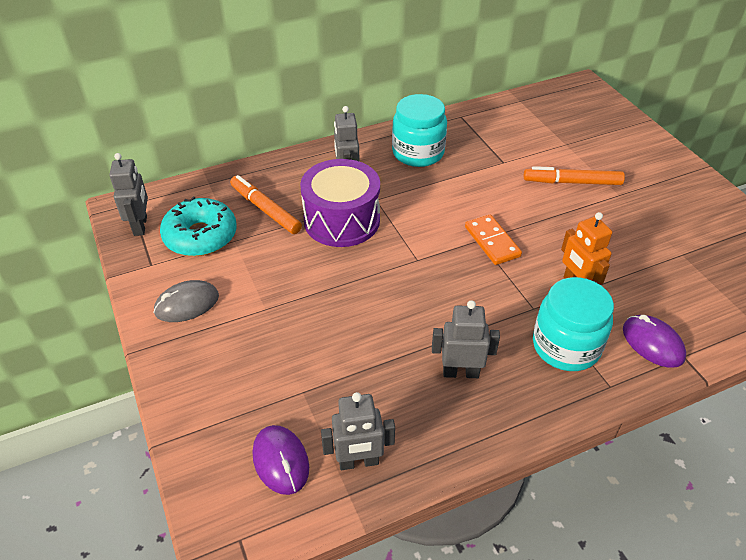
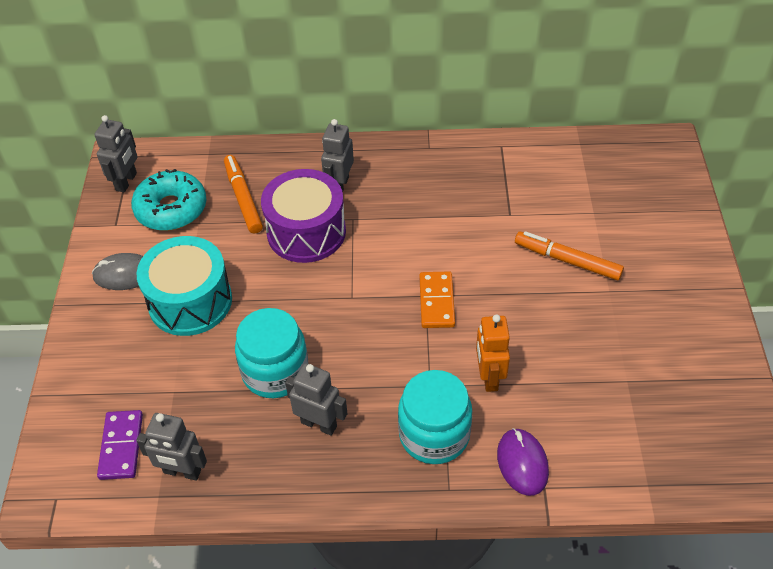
camera: 25 degrees right, 5 degrees up
purple mouse [253,425,309,495] -> purple domino [97,410,143,480]
turquoise jar [392,94,447,167] -> turquoise jar moved to [235,308,308,398]
none -> turquoise drum [137,236,232,336]

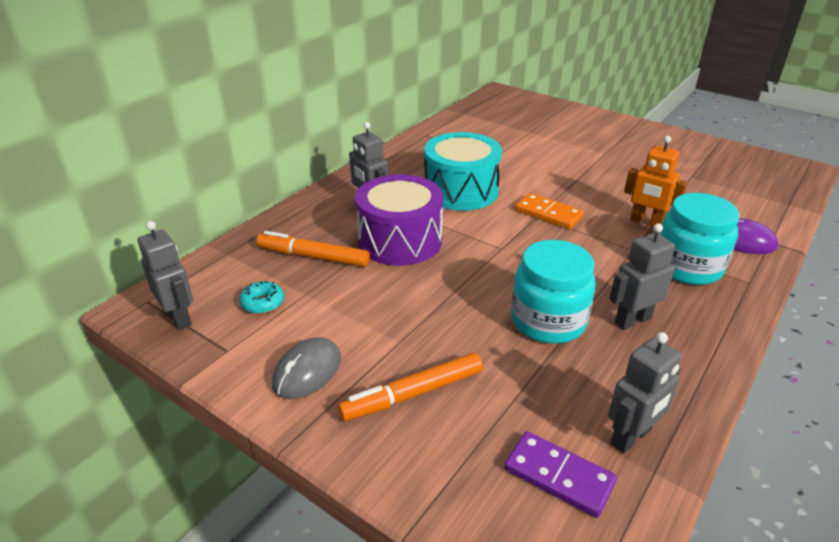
camera: 55 degrees left, 15 degrees down
turquoise donut [131,169,206,231] -> turquoise donut [240,281,284,314], size x0.47
turquoise drum [137,236,232,336] -> turquoise drum moved to [424,132,502,211]
orange marker [515,231,624,280] -> orange marker moved to [338,353,483,421]

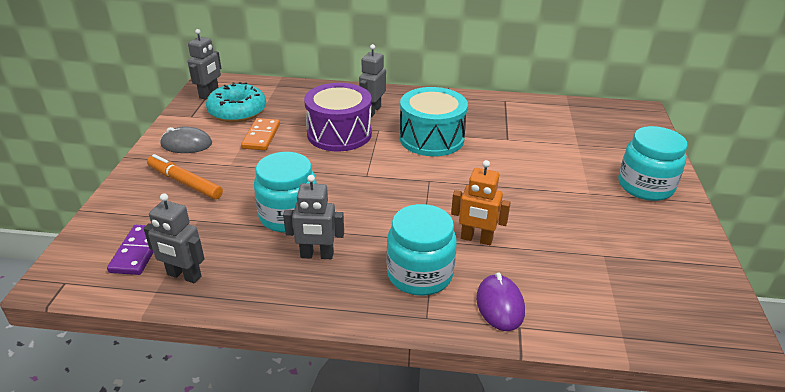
camera: 60 degrees right, 0 degrees up
turquoise donut [240,281,284,314] -> turquoise donut [206,82,266,122], size x2.11
orange marker [256,231,370,267] -> none
orange domino [515,193,584,229] -> orange domino moved to [241,118,280,150]
grey robot [609,223,675,330] -> grey robot turned 150 degrees clockwise [283,175,344,259]
orange robot [624,136,687,227] -> orange robot turned 75 degrees counterclockwise [451,160,511,245]
none -> turquoise jar [618,126,688,201]

